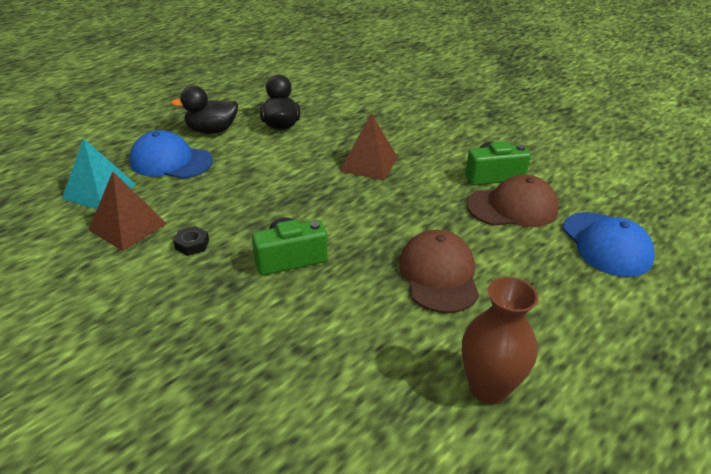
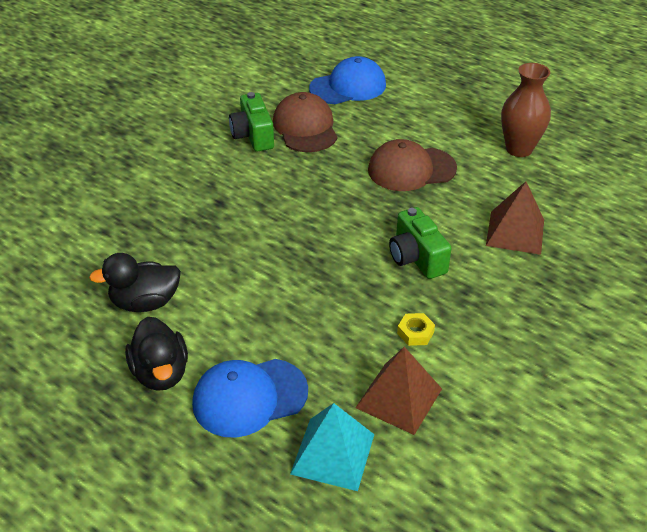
camera: 95 degrees left, 5 degrees up
blue cap [129,130,213,179] -> blue cap turned 60 degrees clockwise [192,359,308,438]
black nut [174,226,209,256] -> yellow nut [397,313,435,346]
brown pyramid [340,113,398,180] -> brown pyramid moved to [486,181,544,255]

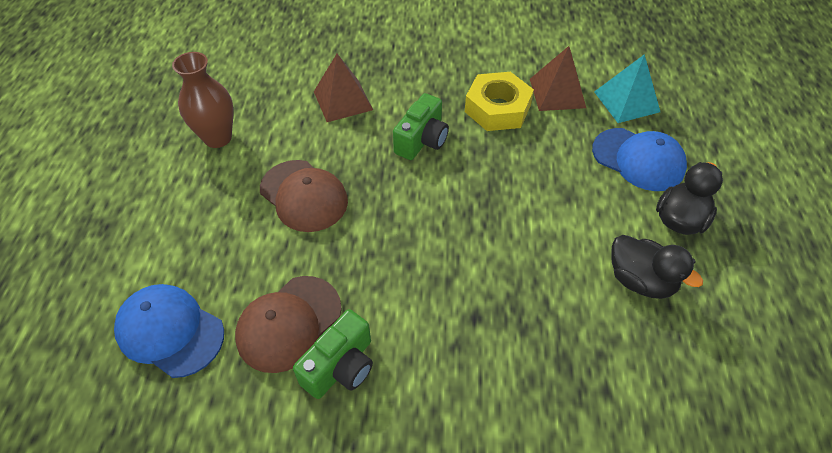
camera: 125 degrees left, 10 degrees up
yellow nut [397,313,435,346] -> yellow nut [465,72,534,131], size x2.28

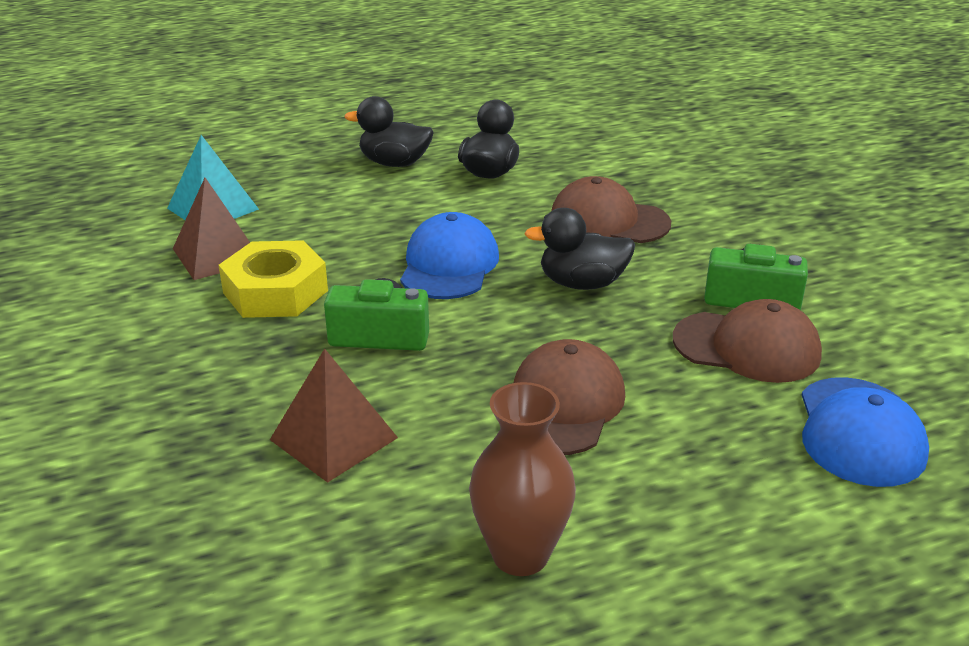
camera: 115 degrees left, 20 degrees down
blue cap [592,128,687,191] -> blue cap moved to [400,212,499,299]
none -> black duck [524,208,635,290]
none -> brown cap [551,176,671,243]

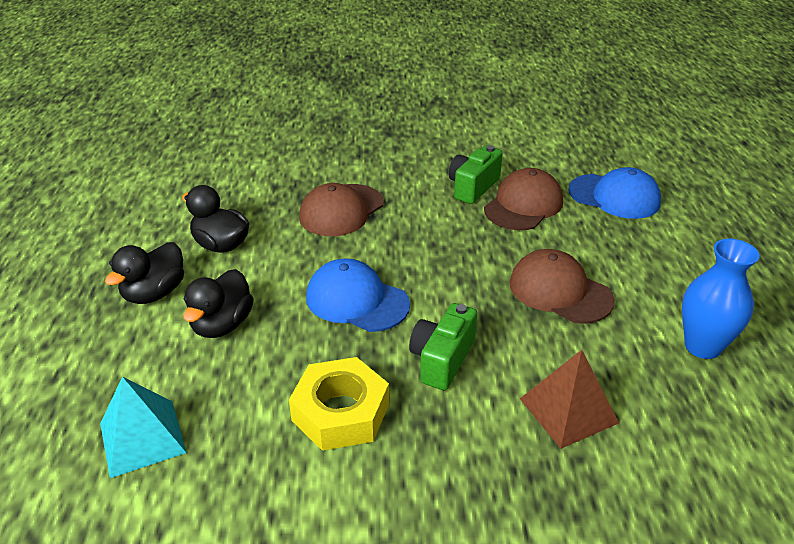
camera: 70 degrees left, 5 degrees up
brown pyramid [173,178,250,280] -> none
brown vase [469,382,576,576] -> blue vase [682,239,760,359]
black duck [524,208,635,290] -> black duck moved to [183,269,254,338]

